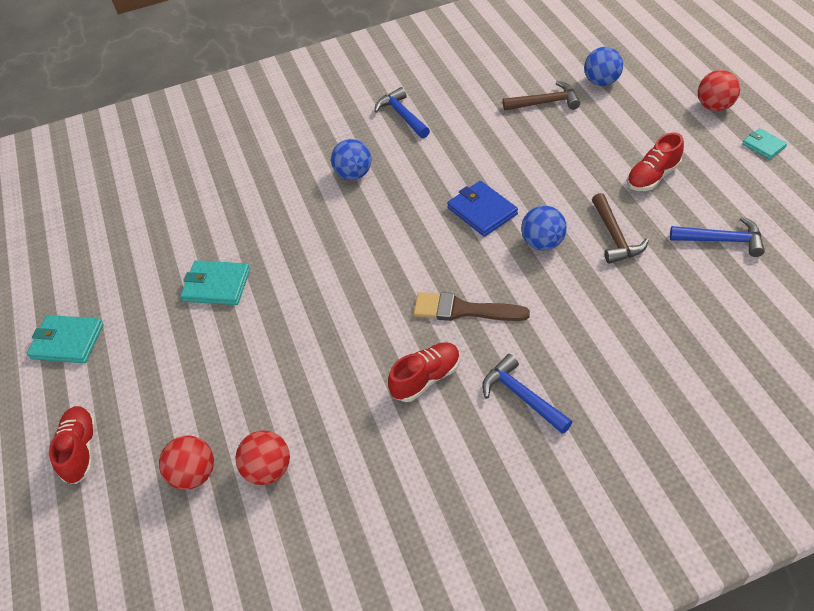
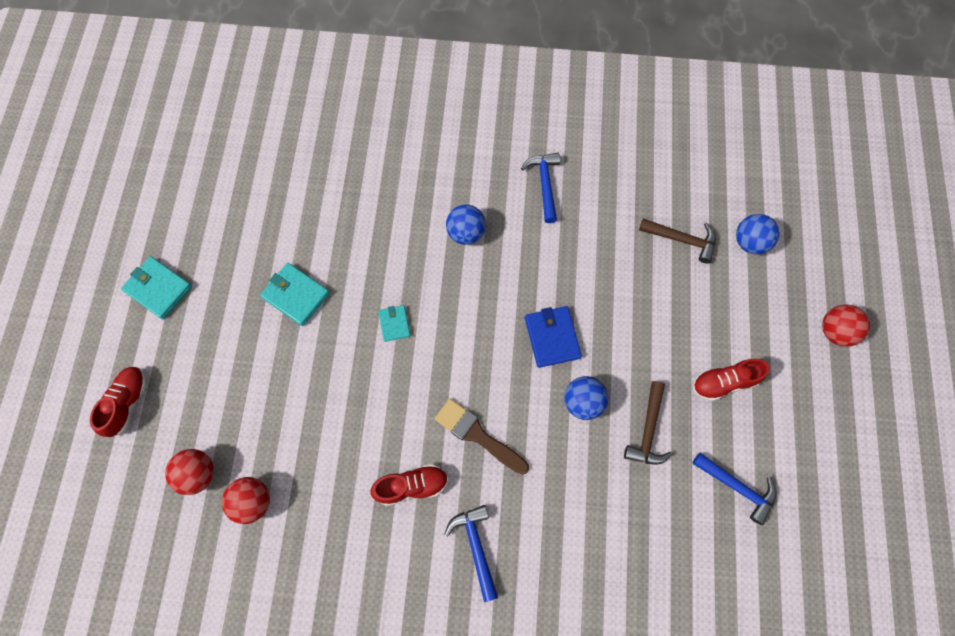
camera: 20 degrees right, 20 degrees up
turquoise wallet [742,128,787,159] -> turquoise wallet moved to [378,305,410,342]

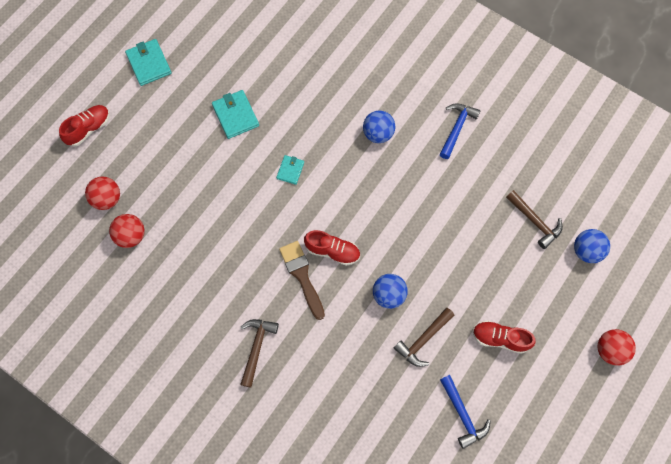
camera: 30 degrees right, 0 degrees up
red shoe [371,464,448,506] -> red shoe moved to [304,230,360,266]
blue hammer [444,505,498,602] -> brown hammer [240,319,279,388]
blue wallet [525,306,582,368] -> none

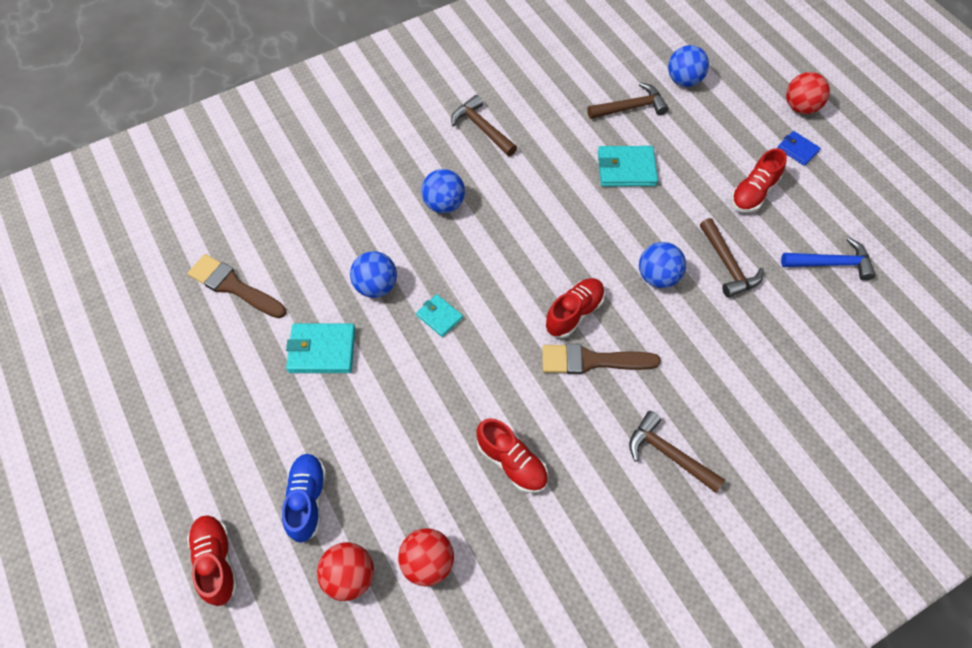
camera: 65 degrees left, 10 degrees down
turquoise wallet [125,39,172,86] -> turquoise wallet moved to [598,146,658,187]
blue hammer [440,103,481,159] -> brown hammer [451,95,517,156]
none -> brown brush [187,254,286,318]
none -> blue shoe [282,453,326,543]
none -> blue ball [350,251,397,298]
none -> red shoe [476,418,548,493]
none -> blue wallet [777,131,821,166]

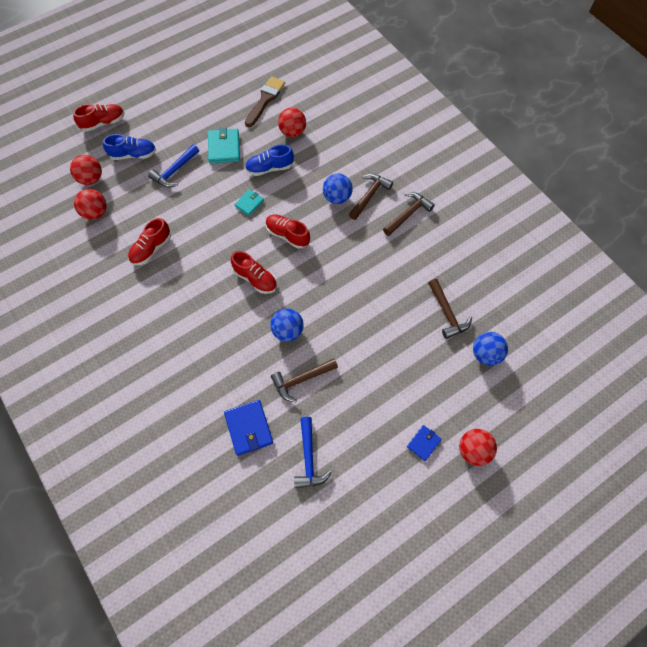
camera: 85 degrees right, 5 degrees up
blue ball [350,251,397,298] -> blue shoe [245,144,294,176]
brown brush [542,344,661,374] -> none
turquoise wallet [598,146,658,187] -> none
brown hammer [629,411,725,493] -> brown hammer moved to [349,174,393,220]
red shoe [731,148,787,213] -> red shoe moved to [266,215,310,249]
none -> blue hammer [148,144,199,187]
none -> blue wallet [224,400,273,456]
none -> red ball [278,108,306,137]

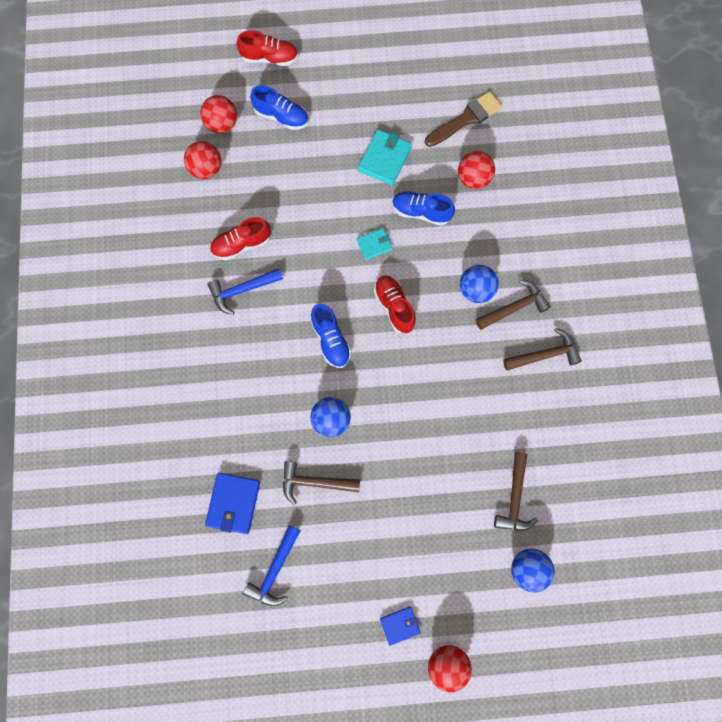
camera: 30 degrees right, 10 degrees up
blue hammer [148,144,199,187] -> blue hammer moved to [207,268,283,315]
red shoe [231,251,277,294] -> blue shoe [311,303,351,368]

